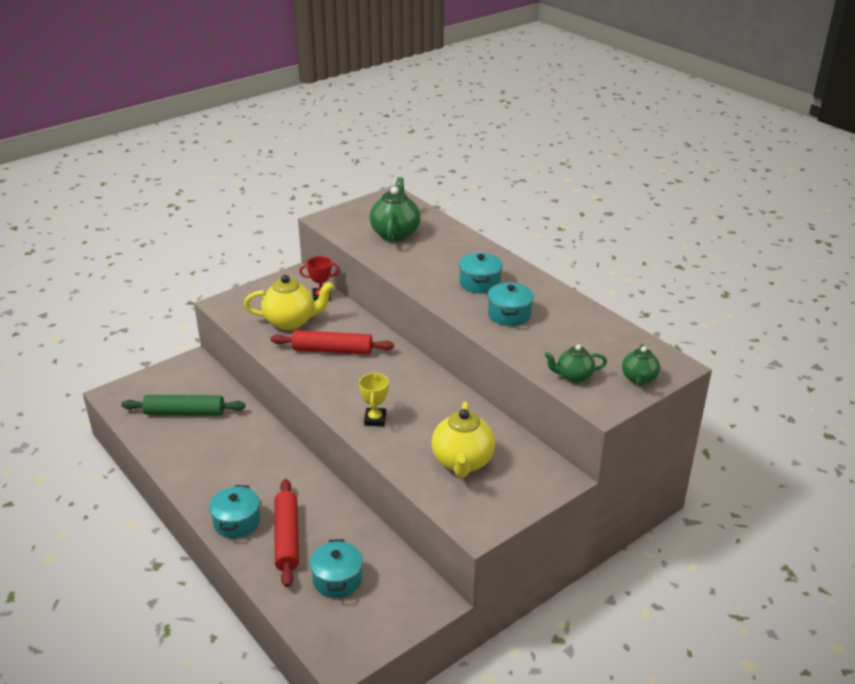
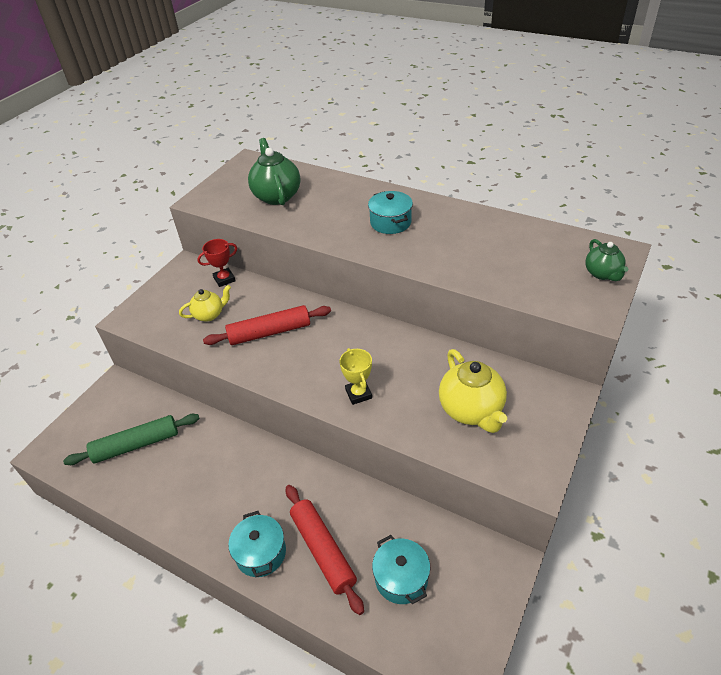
camera: 20 degrees left, 10 degrees up
yellow teapot [244,275,334,330] -> yellow teapot [179,285,231,322], size x0.60
turquoise pot [487,282,534,326] -> none
green teapot [545,345,607,383] -> none

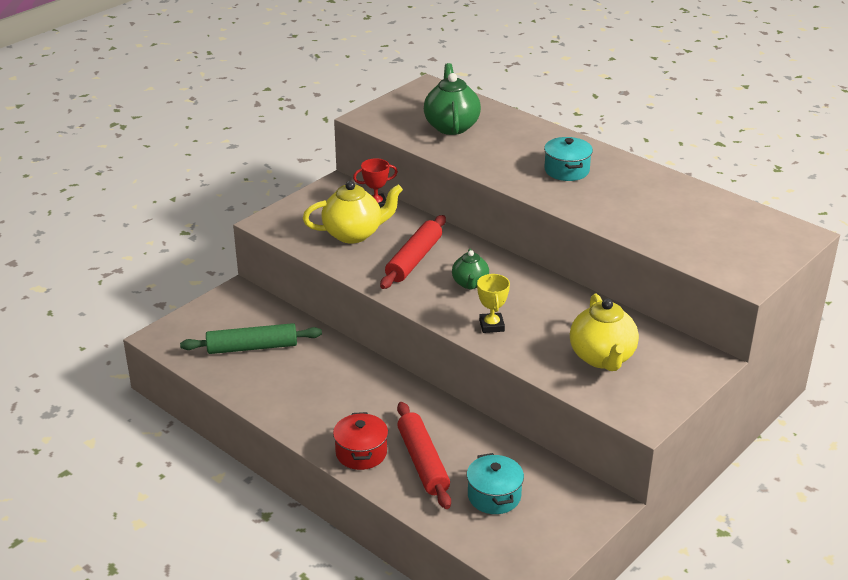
camera: 10 degrees right, 10 degrees down
yellow teapot [179,285,231,322] -> yellow teapot [303,181,403,244], size x1.68
red rolling pin [203,305,331,345] -> red rolling pin turned 60 degrees counterclockwise [380,215,446,289]
turquoise pot [228,511,286,577] -> red pot [333,412,388,470]
green teapot [585,239,628,281] -> green teapot moved to [452,249,489,289]

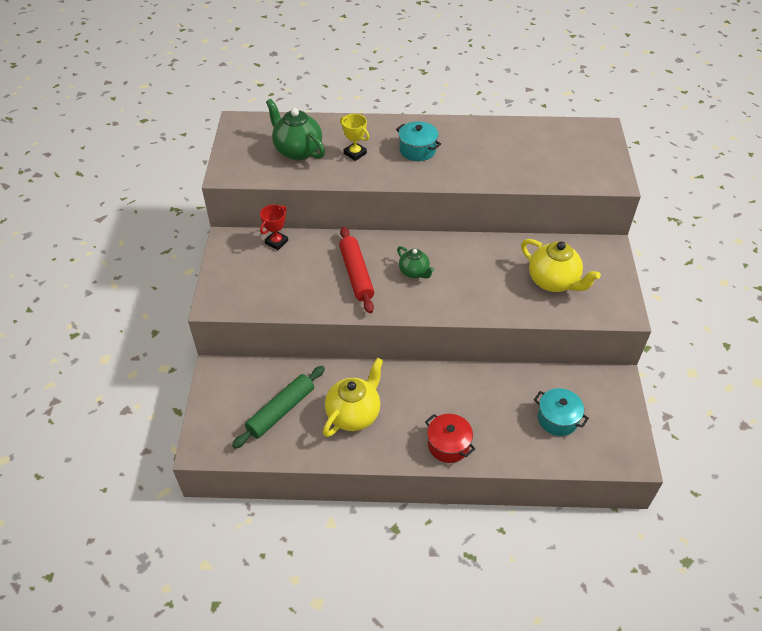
camera: 40 degrees left, 15 degrees up
yellow teapot [303,181,403,244] -> yellow teapot moved to [323,358,383,437]
red rolling pin [397,402,451,509] -> none
yellow trophy [477,274,510,333] -> yellow trophy moved to [340,114,369,161]

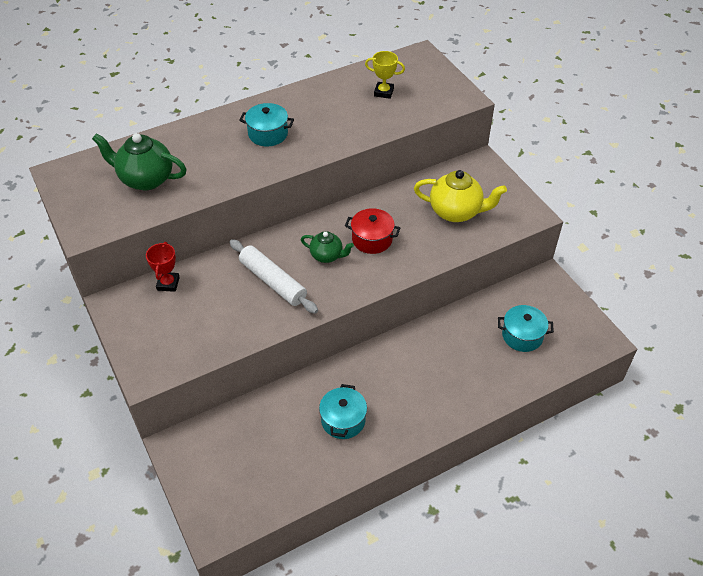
camera: 30 degrees left, 0 degrees up
green rolling pin [232,366,325,449] -> none
yellow teapot [323,358,383,437] -> turquoise pot [319,384,367,439]
red rolling pin [339,227,374,313] -> white rolling pin [230,239,318,314]
yellow trophy [340,114,369,161] -> yellow trophy moved to [365,51,405,99]
red pot [425,414,475,463] -> red pot moved to [345,208,400,254]

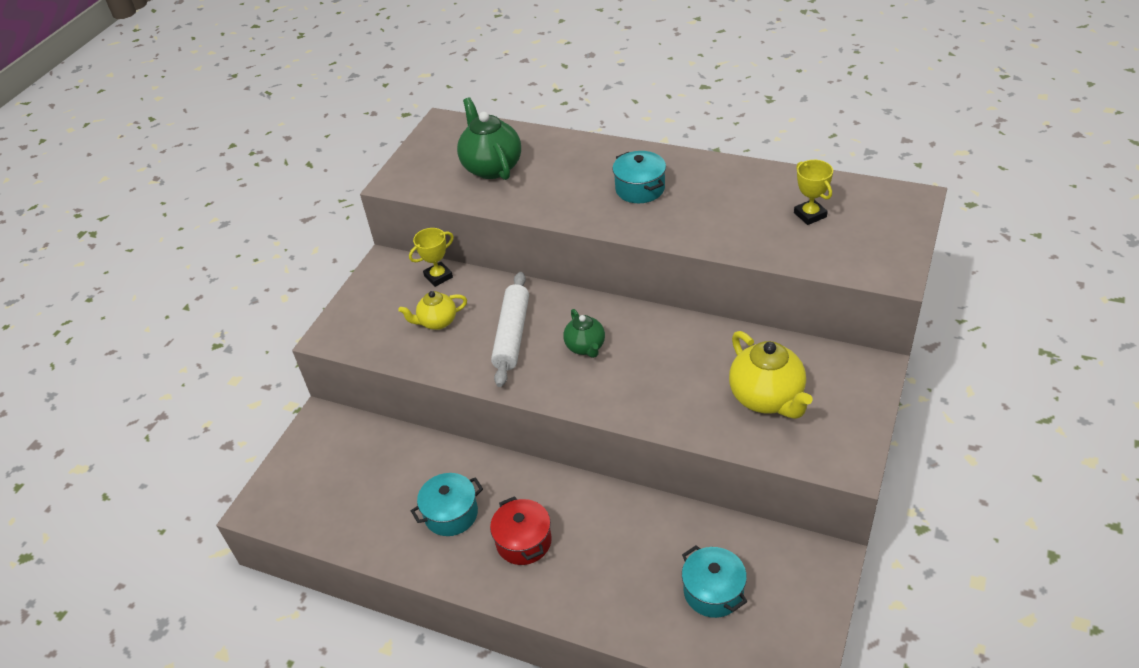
camera: 55 degrees right, 5 degrees down
red trophy [146,242,180,292] -> yellow trophy [409,228,454,287]
red pot [345,208,400,254] -> red pot moved to [490,496,552,565]
none -> yellow teapot [398,291,467,330]

